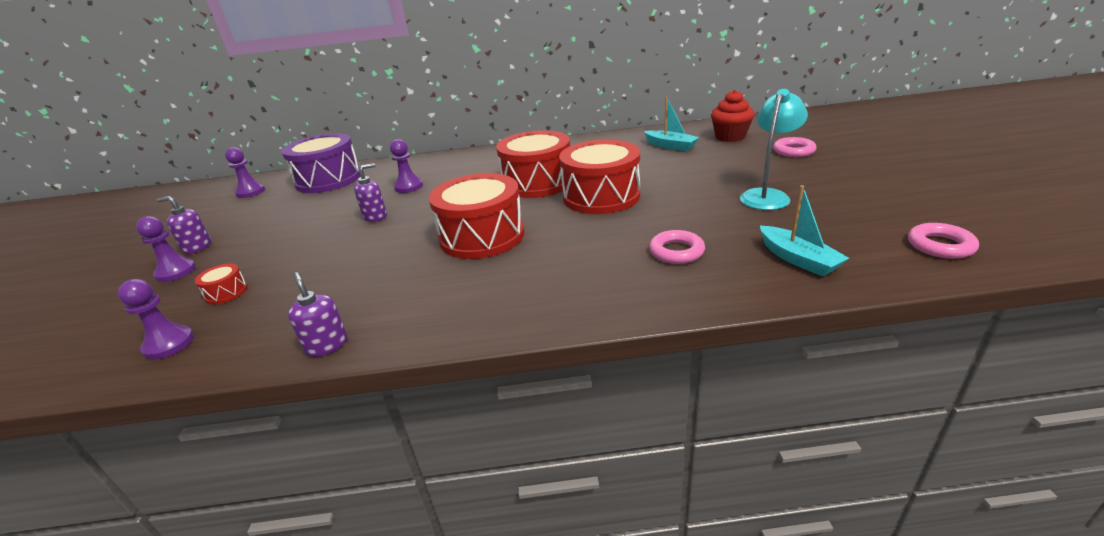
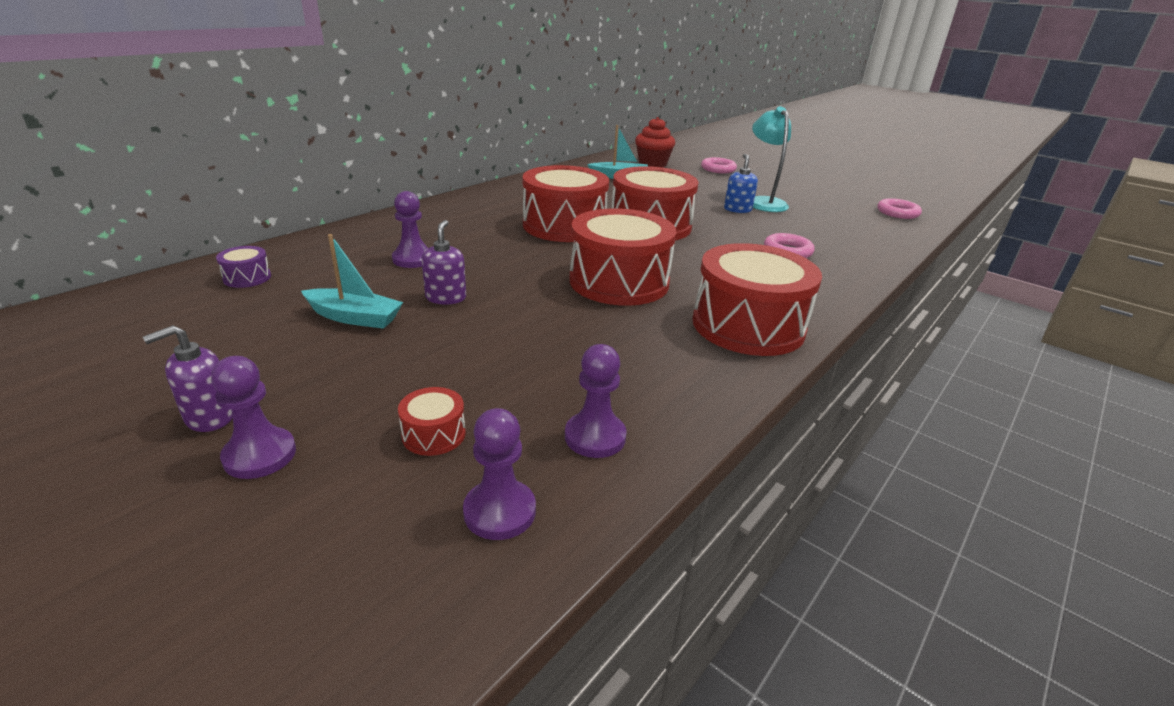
camera: 50 degrees left, 0 degrees up
purple pawn [225,147,265,198] -> purple pawn moved to [565,344,627,458]
purple drum [281,133,360,193] -> purple drum [216,246,271,288], size x0.41
purple soap dispenser [288,272,347,357] -> none
turquoise boat [760,185,849,277] -> turquoise boat moved to [301,234,403,329]
none -> red drum [692,243,822,356]
none -> blue soap dispenser [724,154,758,213]

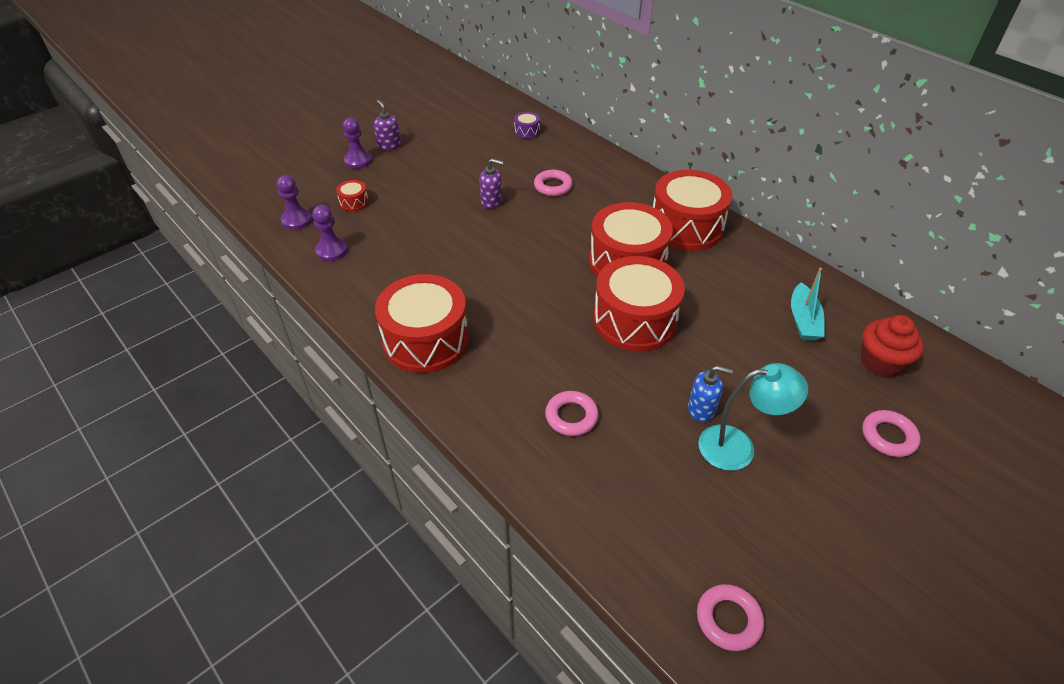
camera: 100 degrees right, 15 degrees up
turquoise boat [301,234,403,329] -> none
purple pawn [392,191,428,268] -> pink ring [534,170,573,196]
red drum [570,208,676,306] -> red drum moved to [653,170,733,251]

